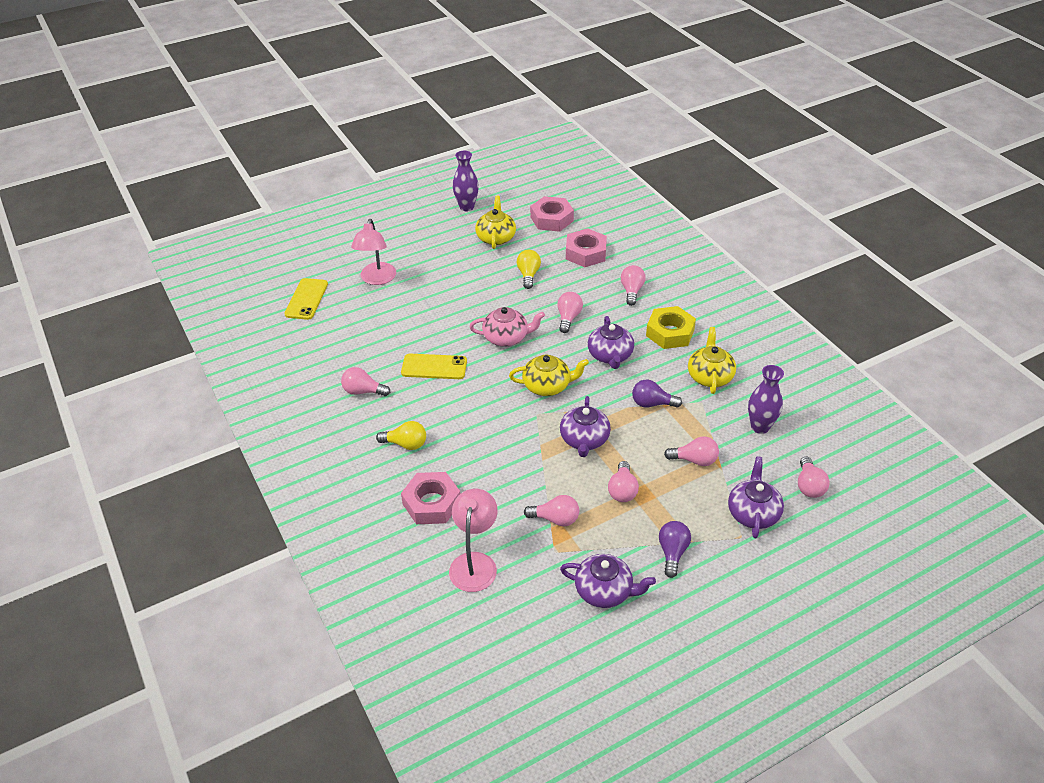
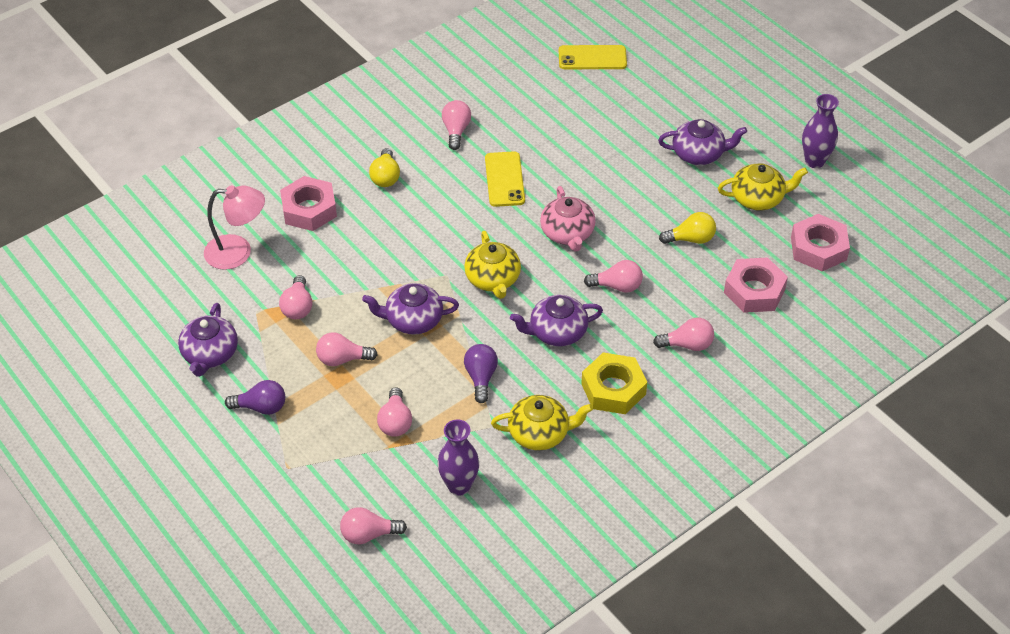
camera: 80 degrees right, 5 degrees up
pink lamp [351,219,396,285] -> none
purple teapot [728,456,784,538] -> purple teapot moved to [658,119,747,165]

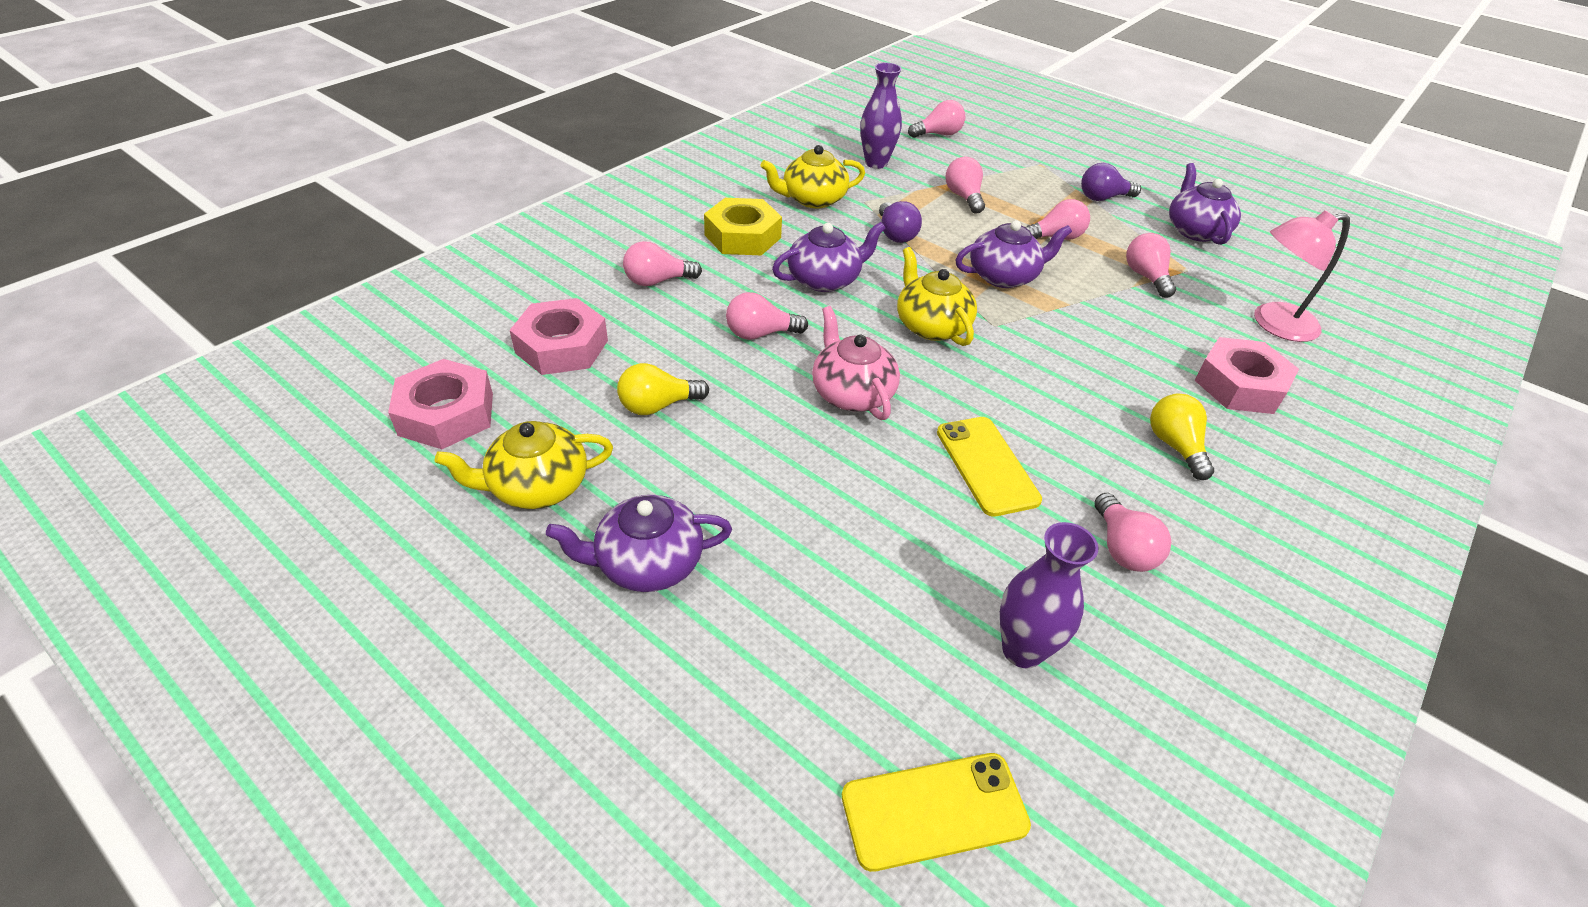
camera: 165 degrees right, 5 degrees down
purple vase [802,94,839,168] -> purple vase moved to [1000,522,1099,669]

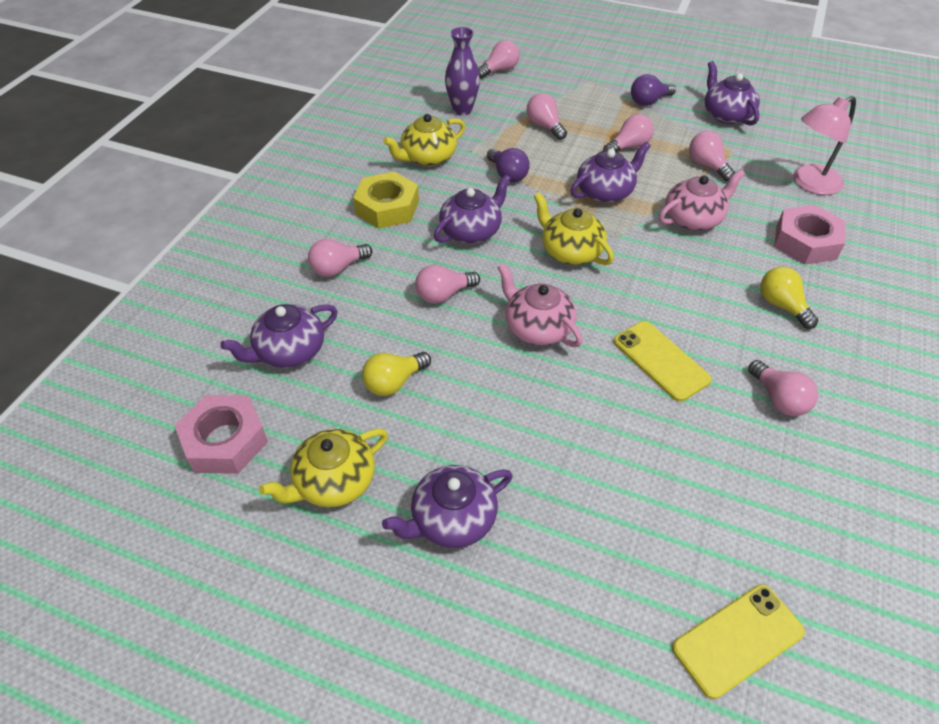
camera: 15 degrees left, 5 degrees up
pink nut [510,298,608,375] -> purple teapot [220,304,338,368]
purple vase [1000,522,1099,669] -> none
none -> pink teapot [659,169,745,231]

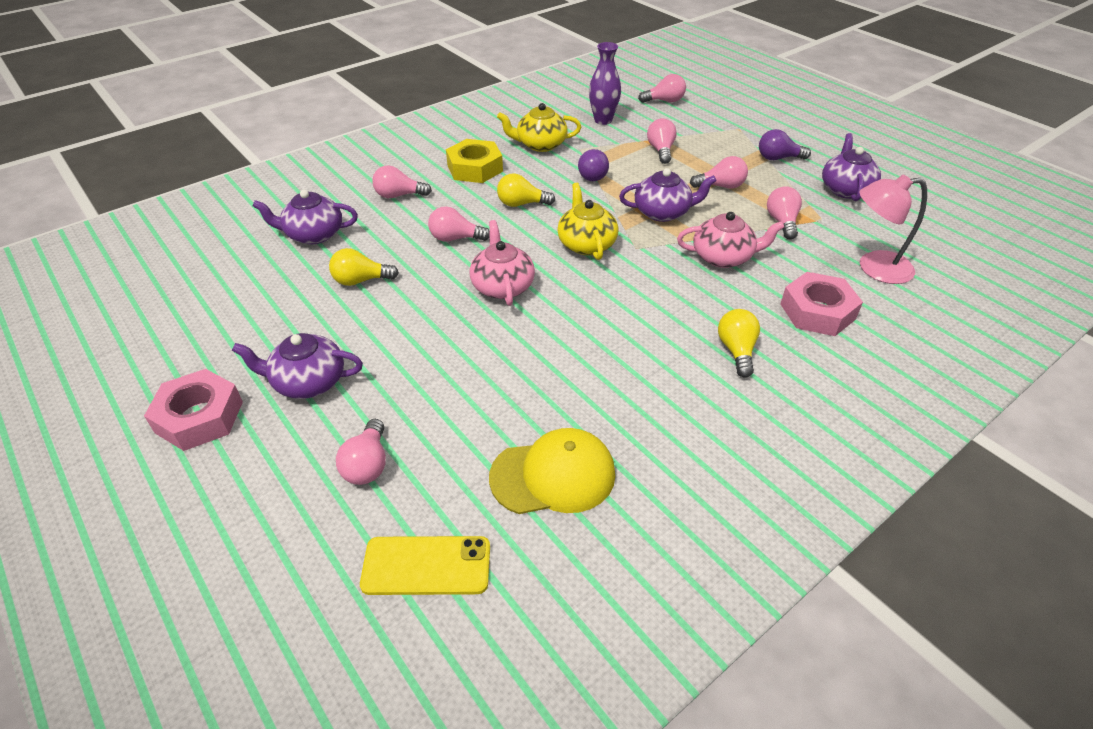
camera: 30 degrees right, 5 degrees down
pink nut [175,395,268,474] -> pink nut moved to [144,369,243,451]
yellow teapot [259,429,388,508] -> none
purple teapot [434,174,511,244] -> yellow light bulb [497,173,555,207]
yellow phone [614,321,712,402] -> none
pink light bulb [748,360,818,416] -> pink light bulb moved to [336,419,386,485]
none -> yellow cap [489,428,615,514]

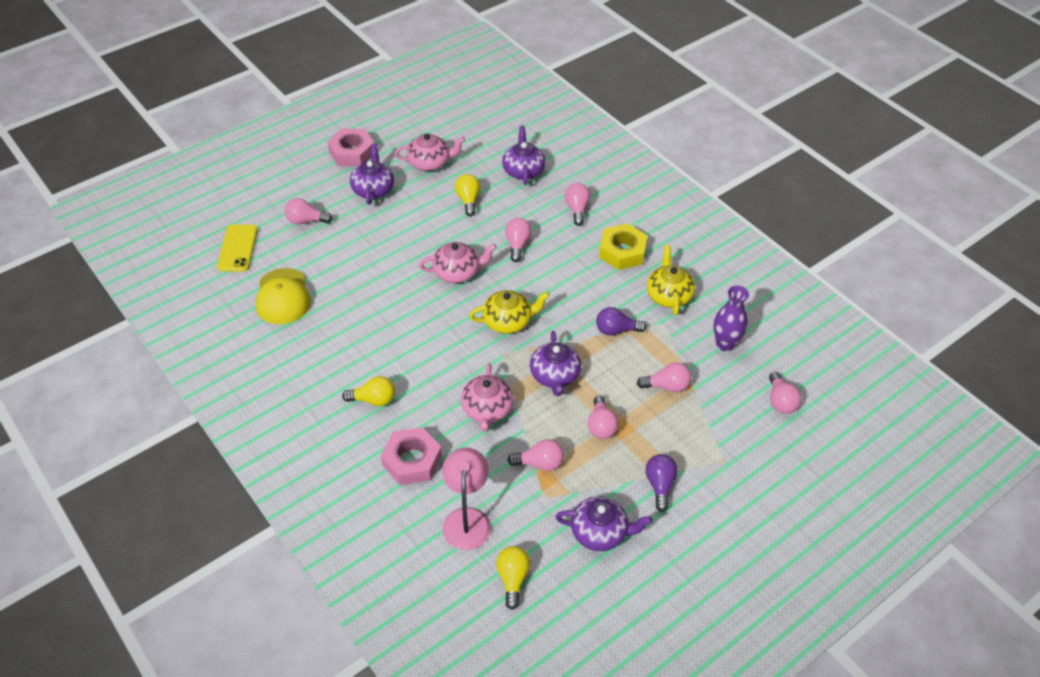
camera: 90 degrees right, 5 degrees up
yellow light bulb [497,173,555,207] -> yellow light bulb moved to [496,546,530,610]
none -> pink teapot [394,134,465,171]

